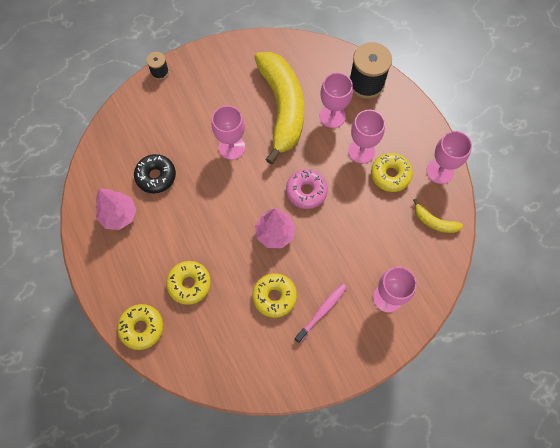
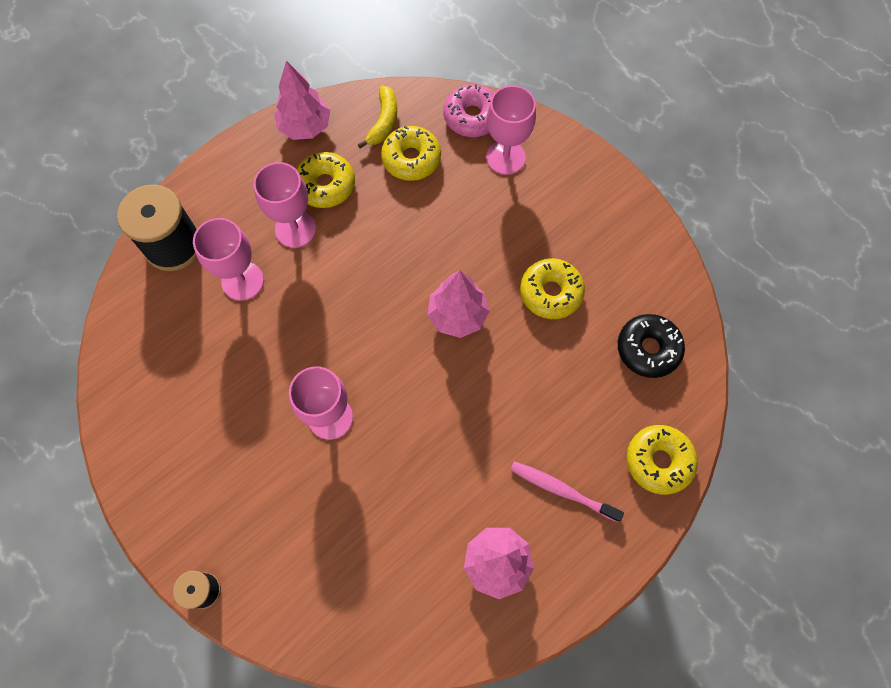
camera: 105 degrees left, 0 degrees up
black donut [134,154,176,193] -> black donut moved to [618,314,685,378]
yellow donut [166,261,211,305] -> yellow donut moved to [381,126,441,181]
yellow banana [254,52,304,164] -> none
pink donut [286,169,328,209] -> pink donut moved to [443,84,494,137]
pink toothbrush [295,283,347,343] -> pink toothbrush moved to [510,461,624,522]
pink goblet [426,131,472,184] -> pink tree [274,61,330,140]

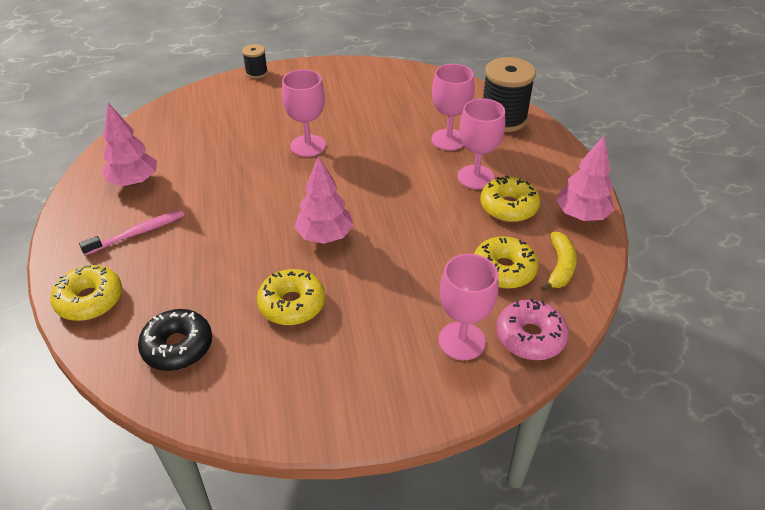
camera: 120 degrees right, 25 degrees down
yellow banana [358,85,397,149] -> yellow banana turned 120 degrees counterclockwise [541,232,577,292]

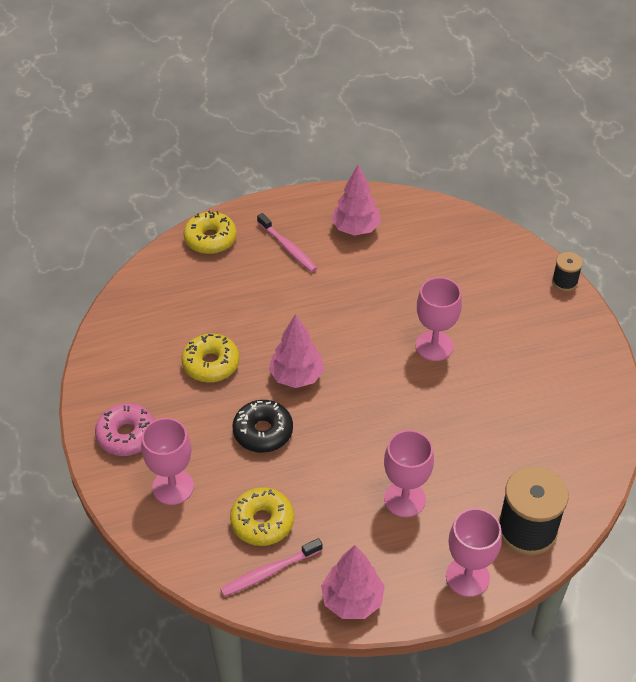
camera: 85 degrees right, 5 degrees up
black donut [138,309,212,371] -> black donut moved to [232,400,293,453]
pink goblet [432,64,475,151] -> pink goblet moved to [446,508,502,597]
yellow donut [480,175,540,222] -> none
pink donut [496,299,569,360] -> pink donut moved to [95,403,155,456]
yellow banana [541,232,577,292] -> pink toothbrush [220,538,323,596]

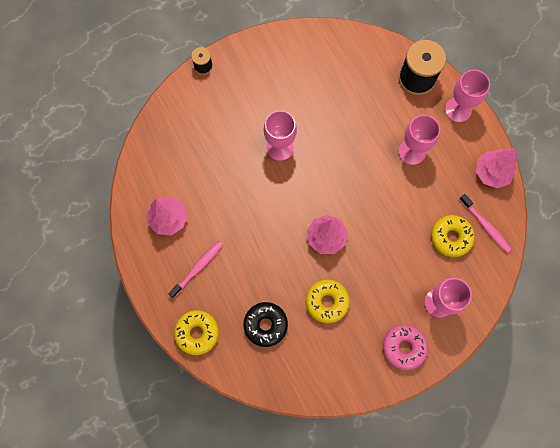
camera: 100 degrees left, 25 degrees up
black donut [232,400,293,453] -> black donut moved to [243,302,288,347]

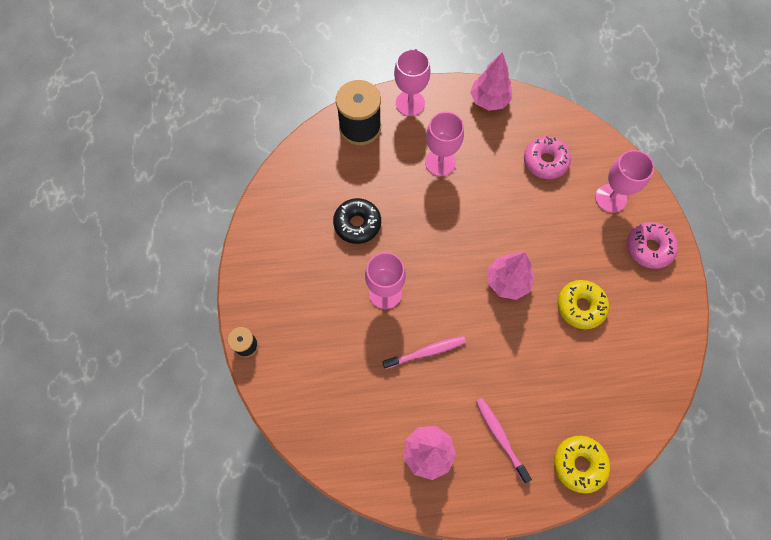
camera: 70 degrees left, 5 degrees down
black donut [243,302,288,347] -> black donut moved to [333,198,381,244]
yellow donut [431,215,475,257] -> pink donut [524,136,571,179]
pink toothbrush [459,194,512,253] -> pink toothbrush moved to [382,336,466,369]

